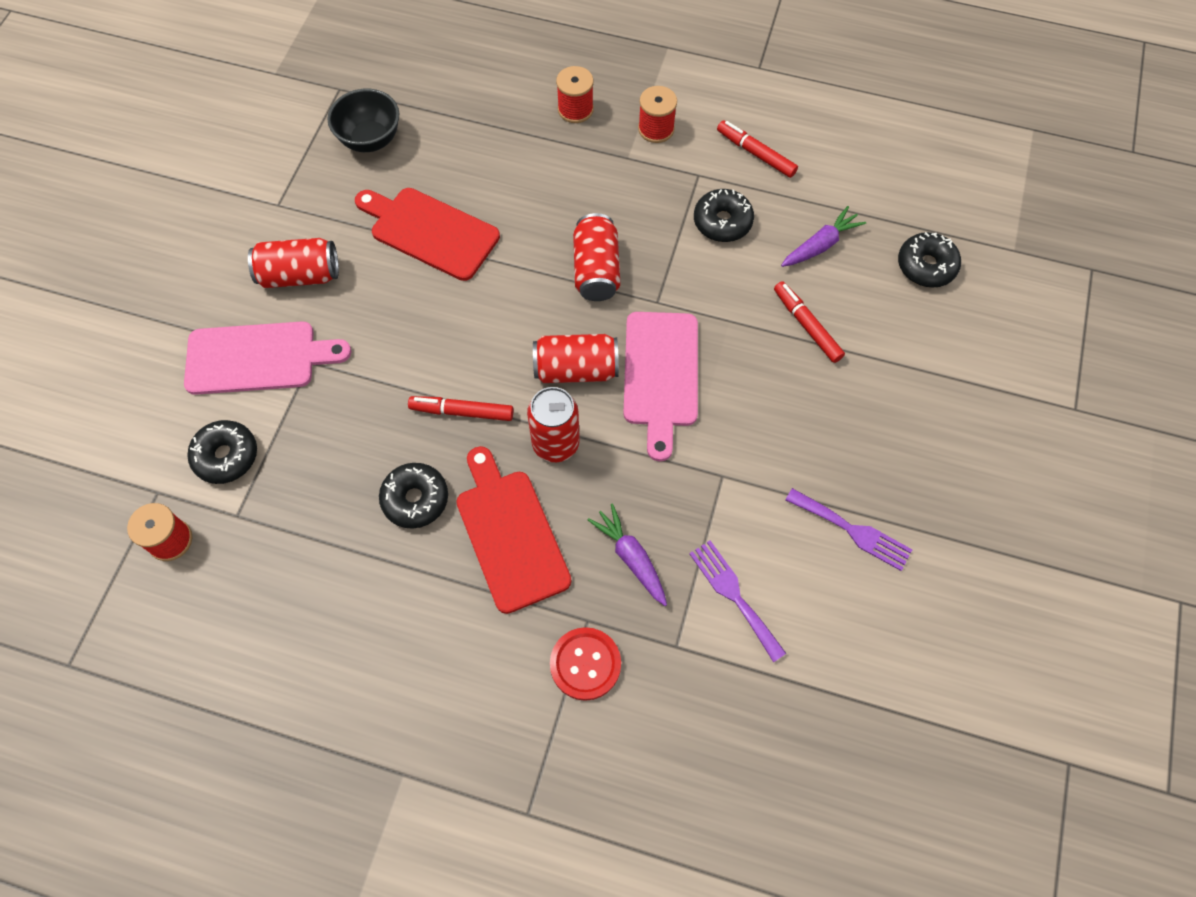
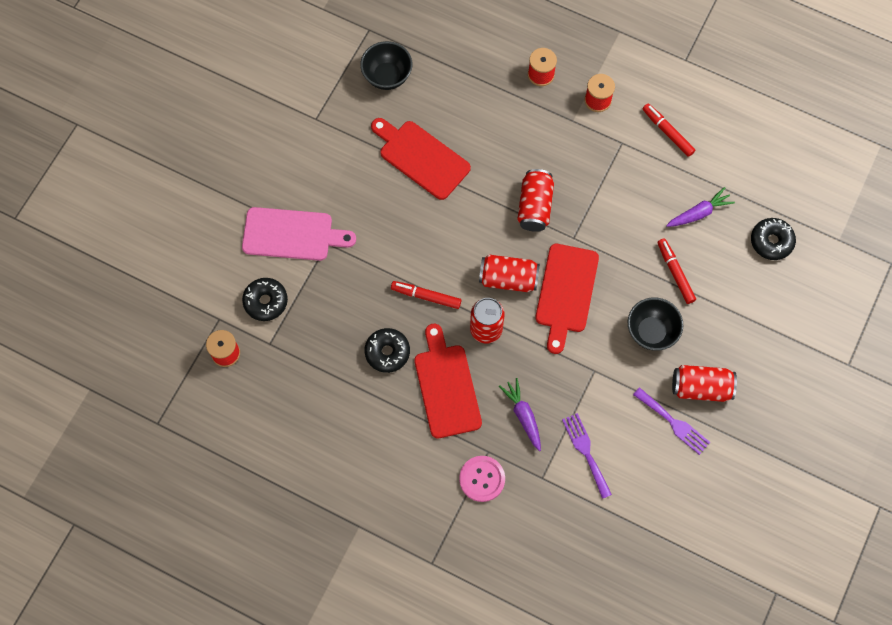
camera: 10 degrees right, 5 degrees up
red can [248,238,339,288] -> red can moved to [672,365,737,402]
red button [550,627,621,701] -> pink button [459,456,505,502]
pink cutting board [623,312,698,461] -> red cutting board [535,244,599,354]
black donut [694,189,754,242] -> none
none -> black bowl [628,297,683,351]

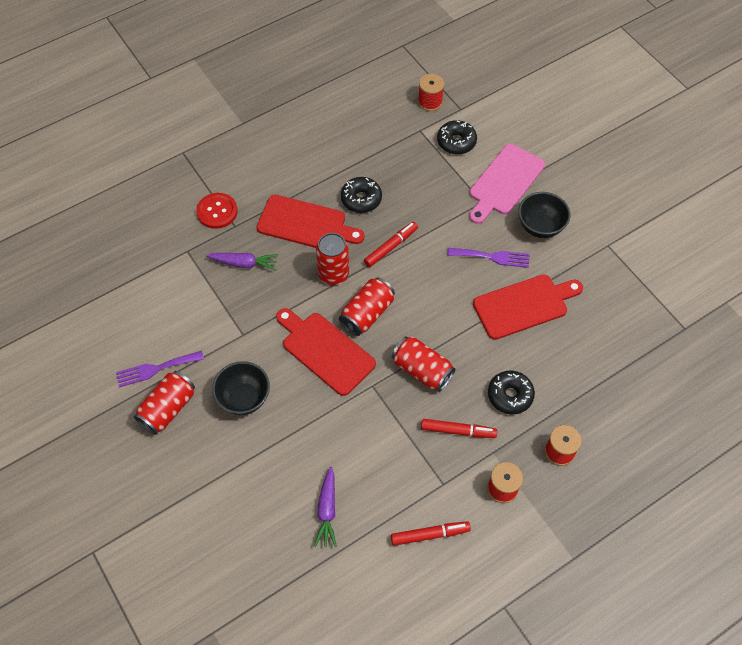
camera: 120 degrees right, 10 degrees down
black bowl [360,41,412,90] -> black bowl moved to [518,192,570,238]
pink button [459,456,505,502] -> red button [196,193,238,229]
purple fork [562,413,612,499] -> purple fork moved to [447,248,530,268]
red marker [658,238,696,304] -> red marker moved to [421,419,497,438]
black donut [751,218,796,260] -> black donut moved to [488,370,535,414]

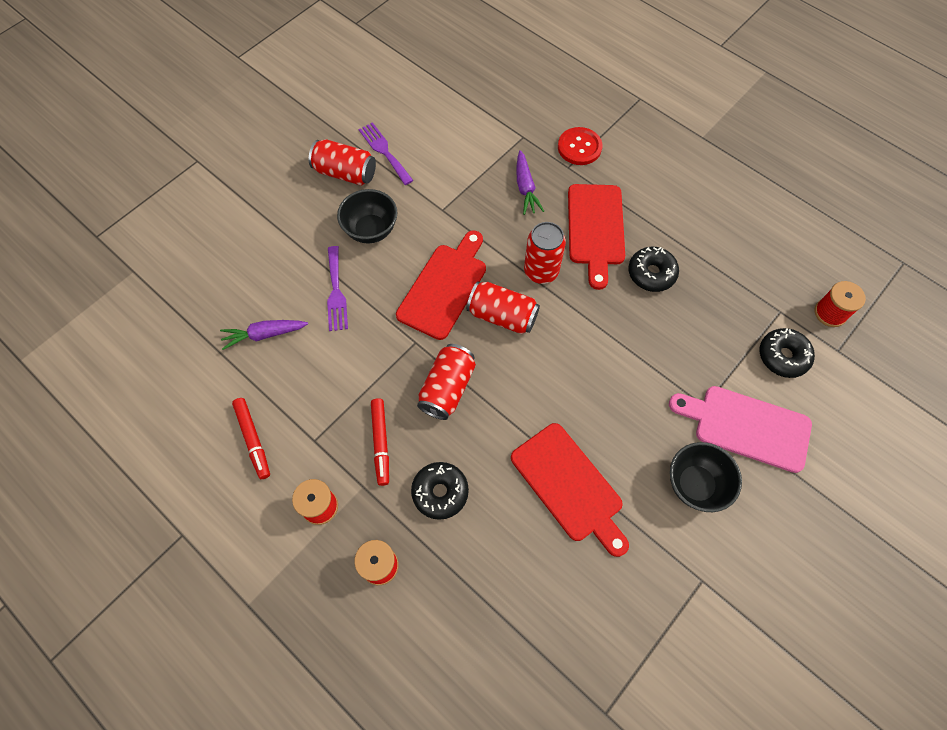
camera: 75 degrees right, 5 degrees up
red marker [364,222,418,267] -> none
purple fork [447,248,530,268] -> purple fork moved to [327,246,348,331]

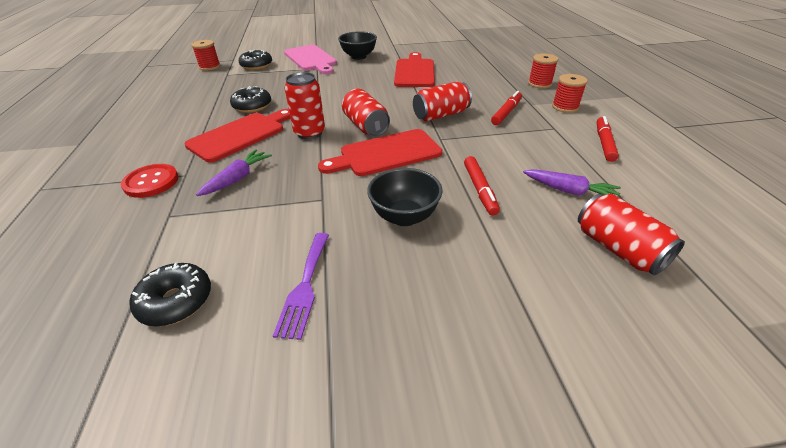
camera: 140 degrees left, 25 degrees down
red can [309,139,376,185] -> red can moved to [578,194,685,275]
purple fork [327,246,348,331] -> red marker [464,156,500,215]
black donut [411,462,469,520] -> black donut moved to [130,263,211,326]

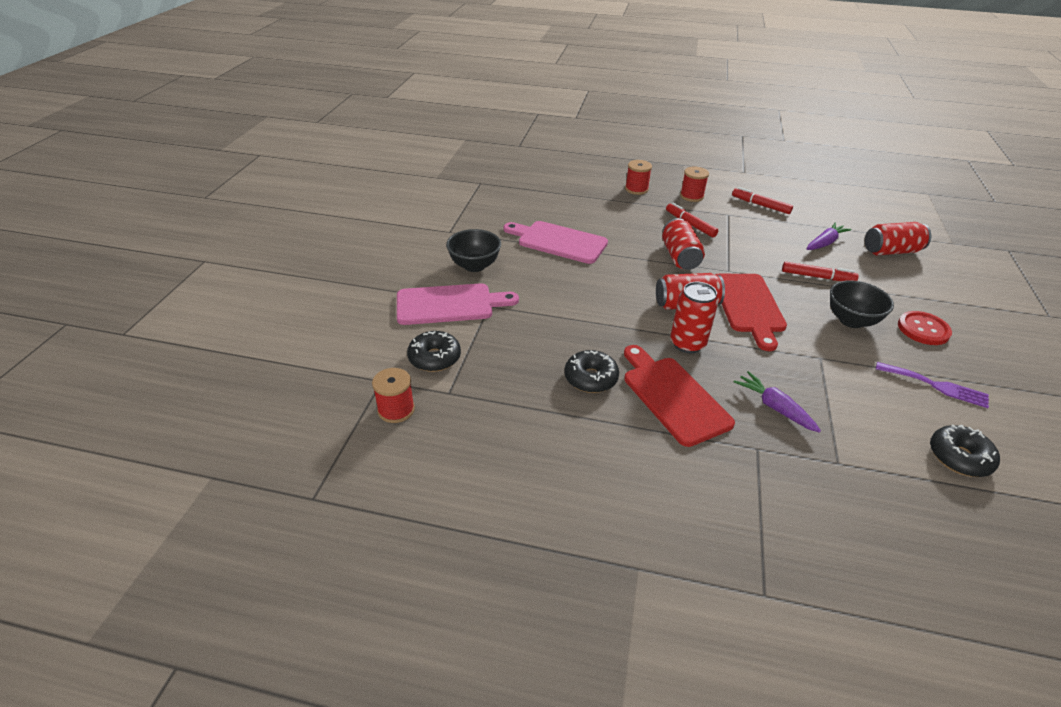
camera: 70 degrees left, 0 degrees up
red button [121,164,178,198] -> red button moved to [898,311,952,345]
red cutting board [394,52,435,87] -> pink cutting board [504,221,608,264]

